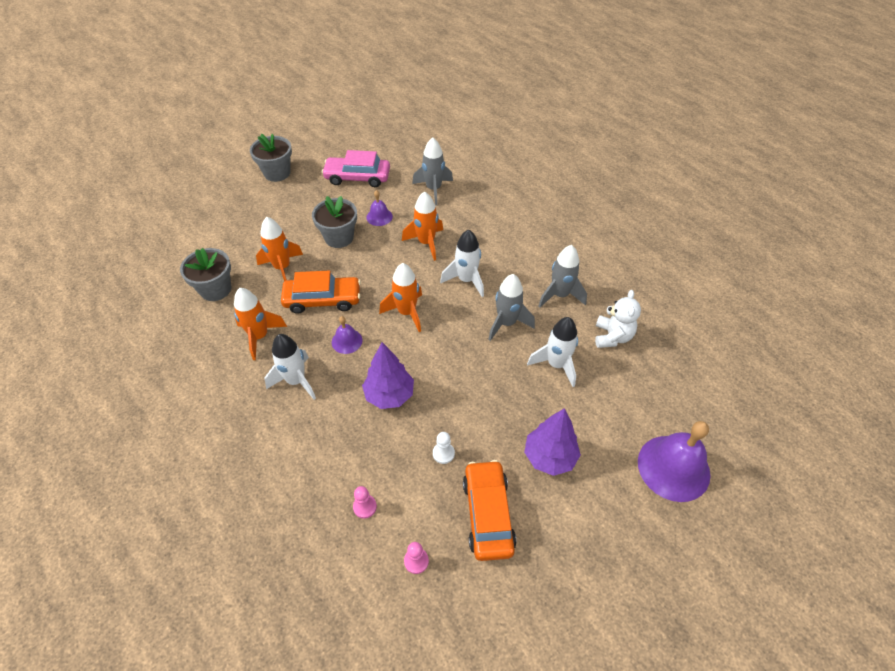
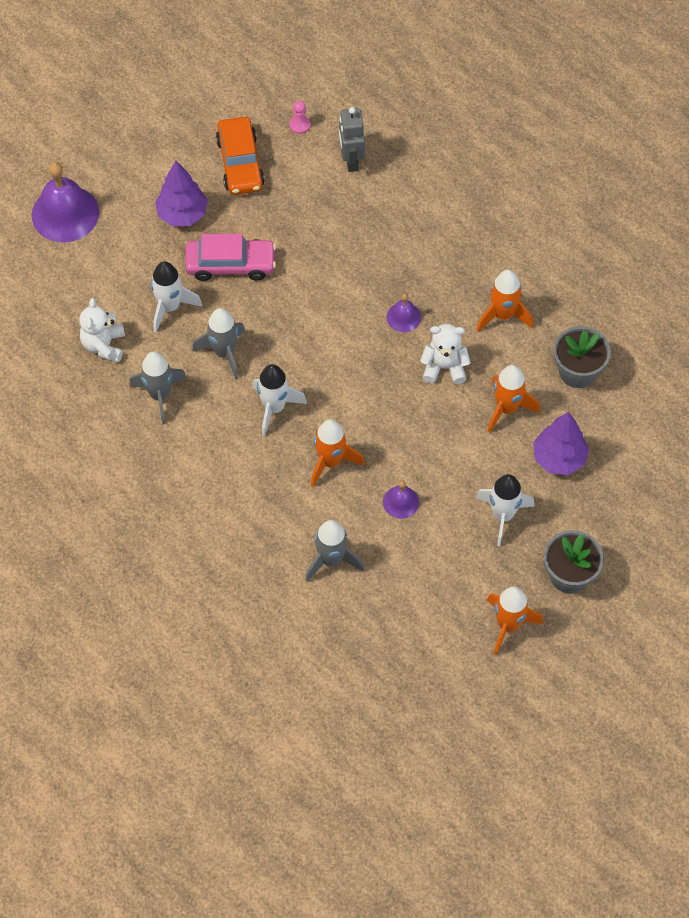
camera: 175 degrees right, 10 degrees up
white rocket [264,334,316,400] -> white rocket moved to [475,474,535,546]
orange car [281,271,361,314] -> white teddy bear [420,324,471,384]
grey flower pot [312,196,357,248] -> none
pink car [322,150,390,187] -> pink car moved to [185,234,276,281]
pink pawn [353,486,377,519] -> grey robot [339,107,365,172]
purple tree [362,342,414,409] -> purple tree moved to [533,412,589,475]
orange rocket [379,263,422,332] -> orange rocket moved to [487,587,543,655]
white pawn [433,432,455,464] -> none

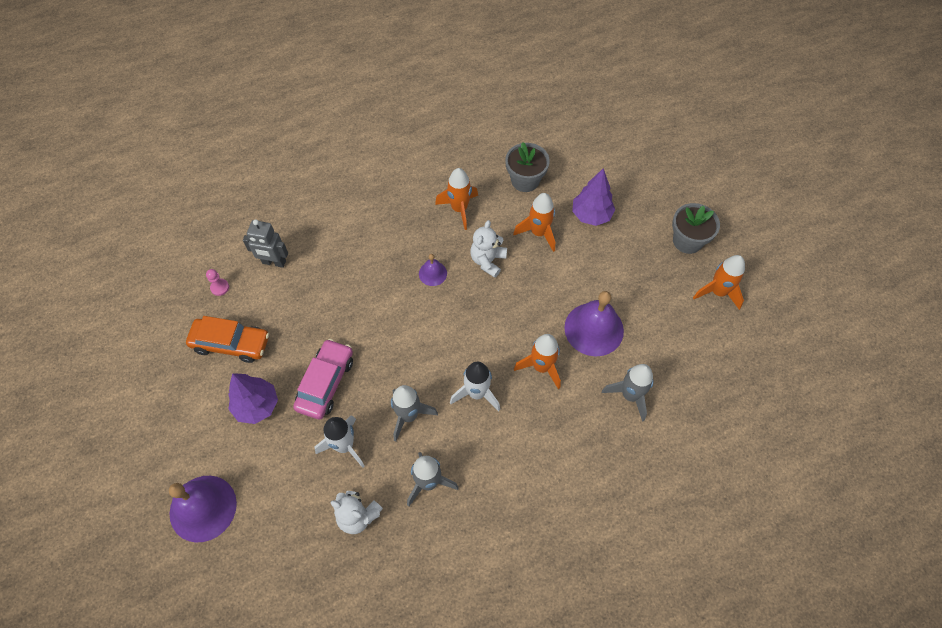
camera: 70 degrees left, 0 degrees up
purple bell [383,480,419,519] -> purple bell [564,291,624,356], size x2.01
white rocket [475,474,535,546] -> none

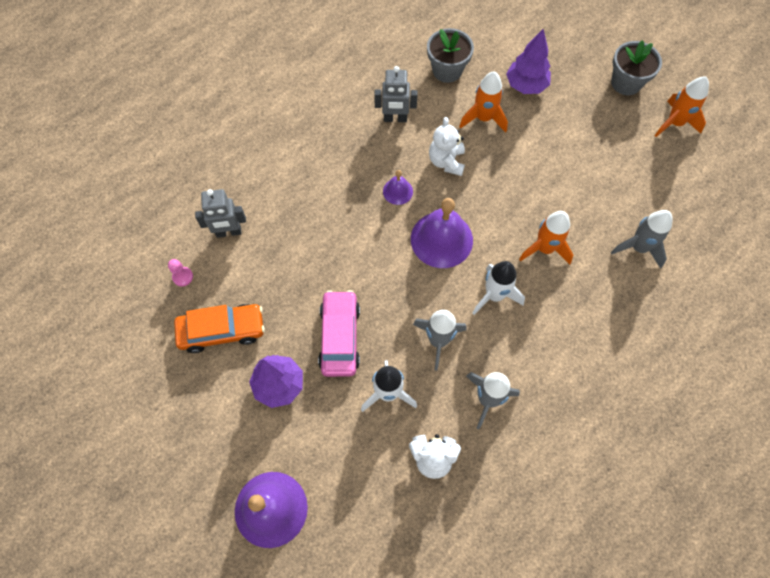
camera: 20 degrees left, 5 degrees up
orange rocket [435,168,478,230] -> grey robot [374,66,418,122]
purple bell [564,291,624,356] -> purple bell moved to [411,198,473,268]

